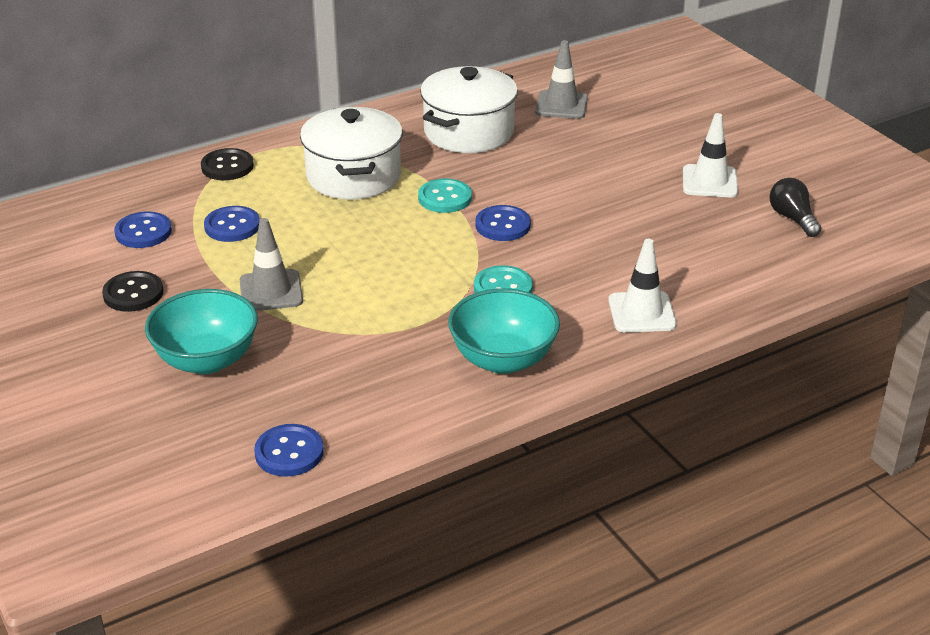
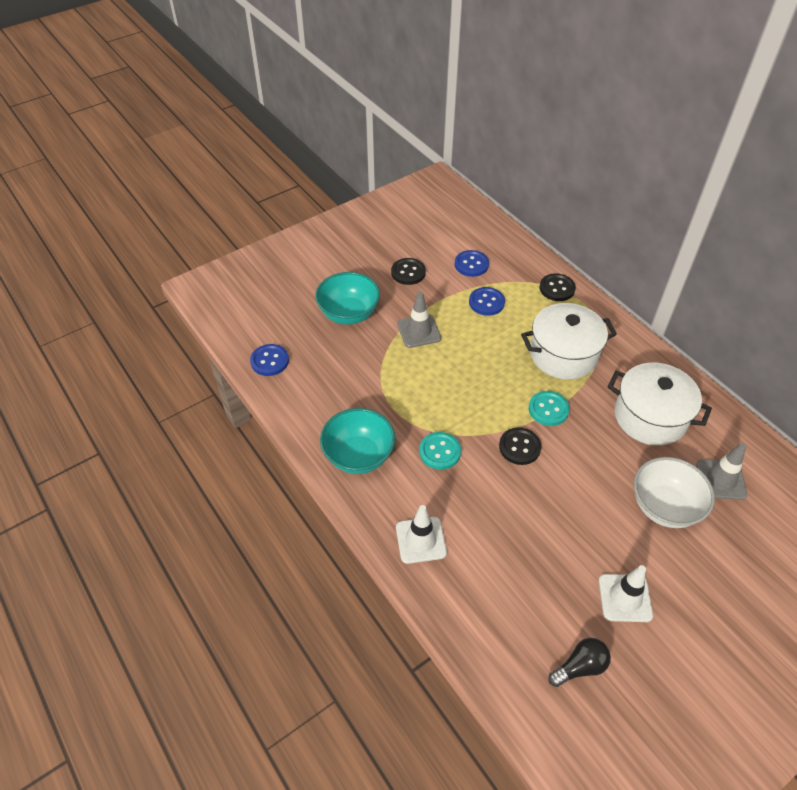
camera: 85 degrees right, 15 degrees up
blue button [475,205,531,241] -> black button [499,428,541,465]
none -> white bowl [634,457,715,528]

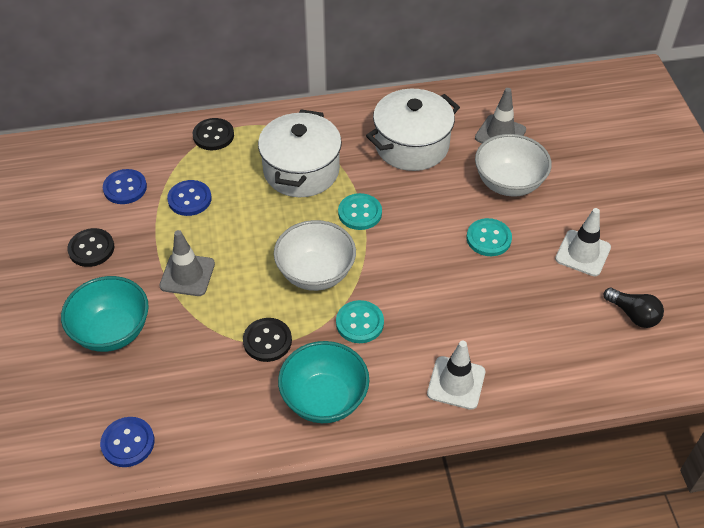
camera: 65 degrees left, 0 degrees up
black button [499,428,541,465] -> black button moved to [243,318,292,362]
black light bulb [548,638,611,687] -> black light bulb turned 135 degrees clockwise [604,288,664,328]
none -> white bowl [274,220,356,291]
none -> turquoise button [467,218,512,256]

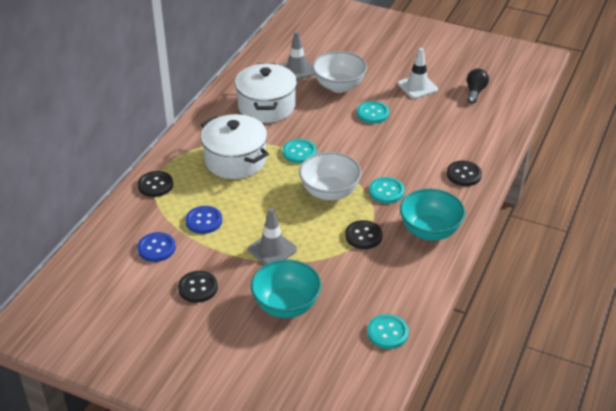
camera: 55 degrees left, 10 degrees down
blue button [100,417,155,467] -> turquoise button [367,314,409,349]
white traffic cone [427,341,485,410] -> black button [447,161,482,186]
black light bulb [604,288,664,328] -> black light bulb turned 60 degrees counterclockwise [467,69,489,103]

